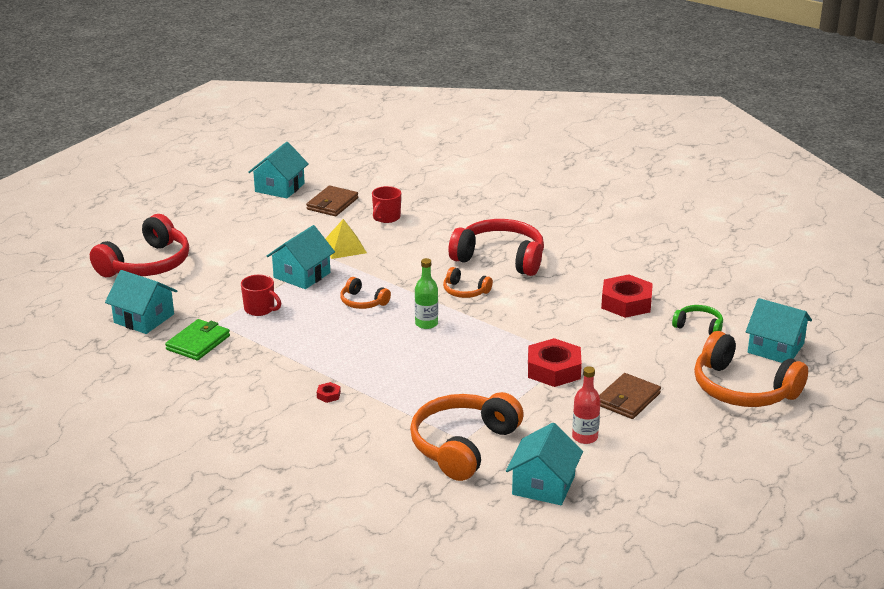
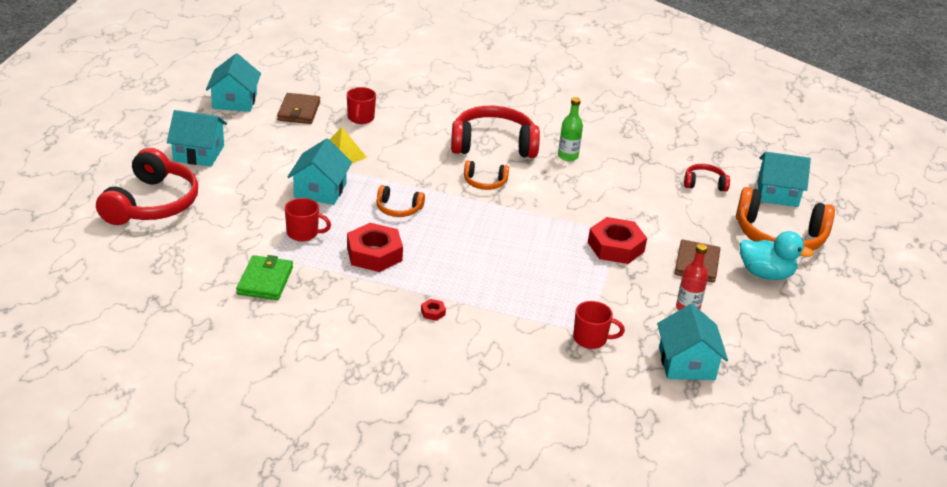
camera: 25 degrees left, 5 degrees up
turquoise house [105,270,177,334] -> turquoise house moved to [167,110,227,166]
orange headphones [410,392,524,481] -> red mug [573,301,625,349]
green bottle [415,258,438,329] -> green bottle moved to [558,97,583,161]
red nut [601,274,653,318] -> red nut moved to [347,223,403,272]
green headphones [672,305,723,335] -> red headphones [684,164,730,192]
none -> turquoise duck [739,231,814,280]

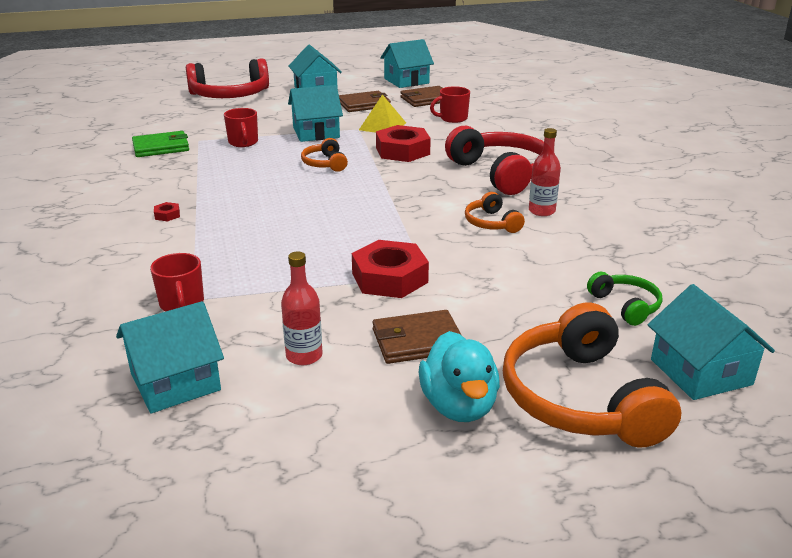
camera: 65 degrees right, 5 degrees down
red nut [347,223,403,272] -> red nut moved to [376,125,431,162]
orange headphones [464,160,509,190] -> orange headphones moved to [465,192,525,233]
green bottle [558,97,583,161] -> red bottle [529,128,561,216]
red headphones [684,164,730,192] -> green headphones [587,272,662,326]
none -> brown wallet [339,91,391,112]

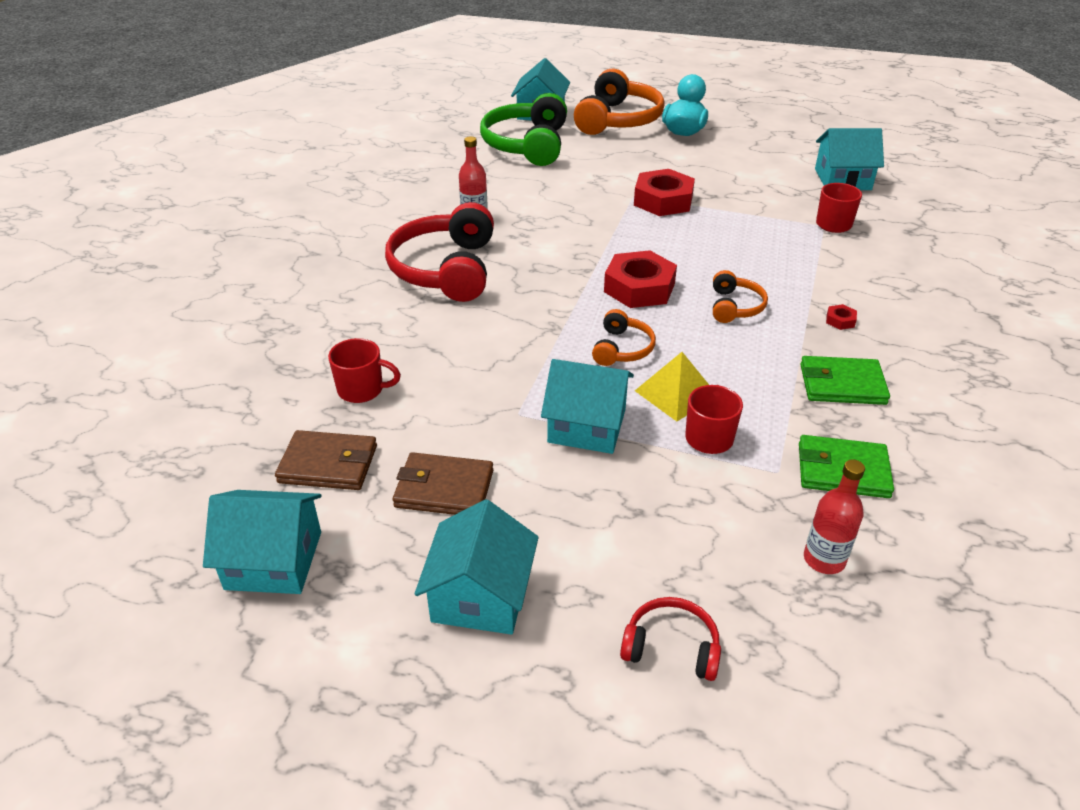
camera: 150 degrees left, 10 degrees up
red headphones [186,58,269,98] -> red headphones [620,597,721,681], size x0.49
red bottle [281,252,322,365] -> red bottle moved to [804,460,865,574]
yellow pyramid [359,94,406,133] -> yellow pyramid moved to [635,352,709,421]
brown wallet [372,310,461,364] -> none
red nut [376,125,431,162] -> red nut moved to [604,250,677,308]
orange headphones [465,192,525,233] -> orange headphones moved to [713,270,768,323]
green headphones [587,272,662,326] -> green headphones [480,93,567,166], size x2.03
none -> green wallet [800,356,890,405]

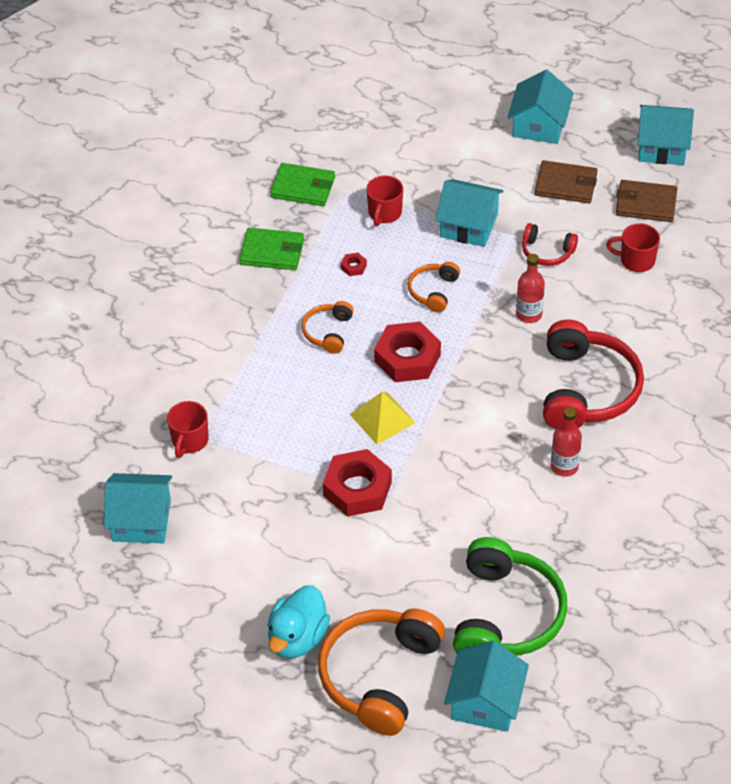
camera: 175 degrees left, 10 degrees up
red headphones [620,597,721,681] -> red headphones moved to [522,223,578,266]
yellow pyramid [635,352,709,421] -> yellow pyramid moved to [350,392,416,445]
red bottle [804,460,865,574] -> red bottle moved to [516,254,545,323]
red nut [826,304,857,330] -> red nut moved to [341,253,367,276]

